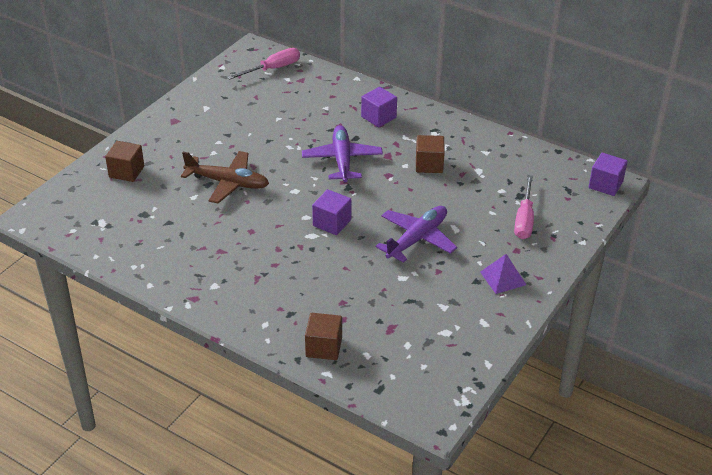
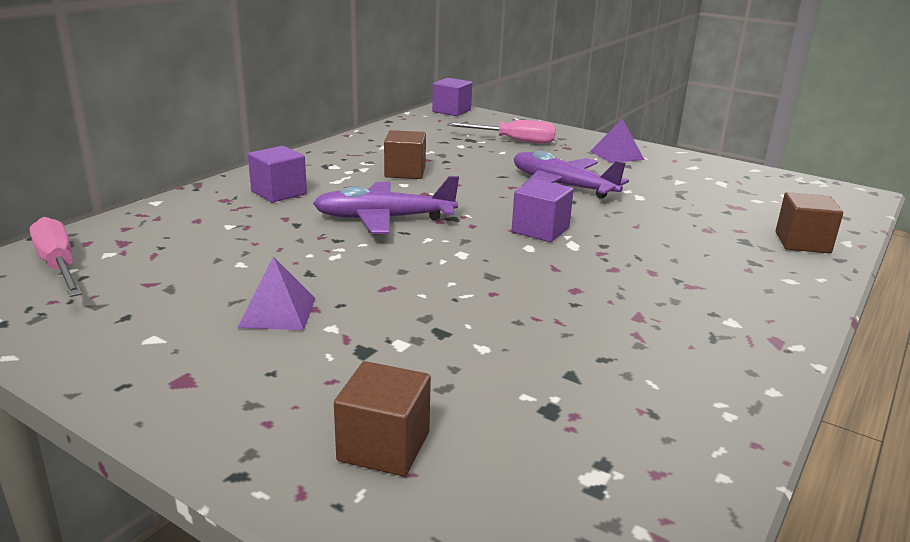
camera: 90 degrees left, 15 degrees down
brown plane [181,151,269,203] -> none
none -> purple pyramid [238,256,315,330]

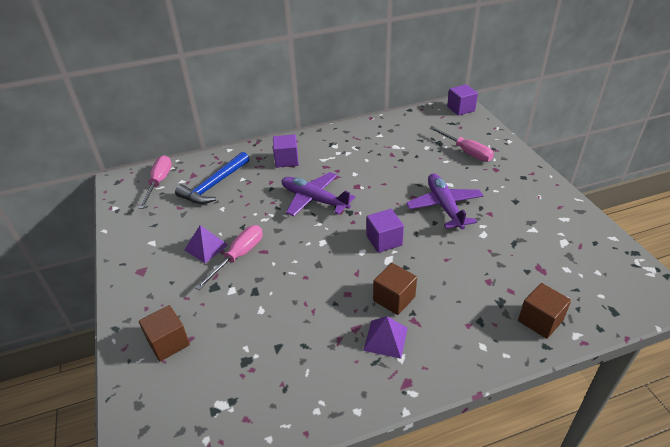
camera: 40 degrees right, 15 degrees up
brown cube [384,130,426,179] -> brown cube moved to [373,263,417,315]
purple pyramid [591,119,645,163] -> purple pyramid moved to [363,316,408,359]
none -> blue hammer [175,152,249,204]
none -> pink screwdriver [195,225,263,290]

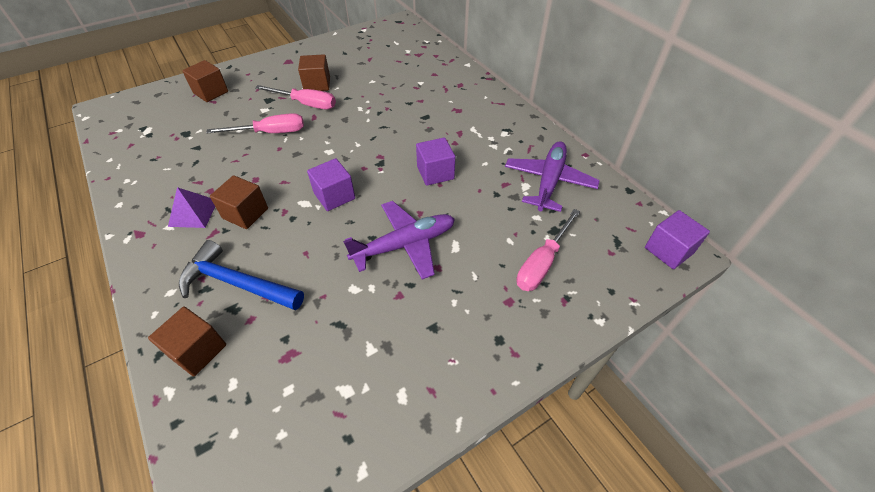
camera: 75 degrees right, 10 degrees up
pink screwdriver [138,155,172,209] -> pink screwdriver moved to [206,113,304,133]
blue hammer [175,152,249,204] -> blue hammer moved to [179,240,304,310]
purple pyramid [184,225,228,263] -> brown cube [298,54,330,91]
purple cube [273,134,299,168] -> purple cube moved to [416,137,455,186]
purple plane [282,172,355,216] -> purple plane moved to [505,141,600,212]

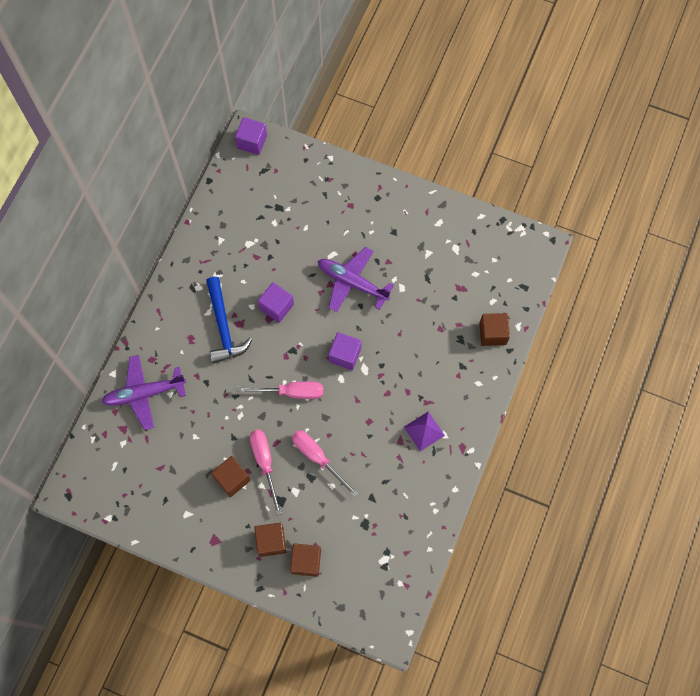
camera: 125 degrees left, 20 degrees up
blue hammer [179,240,304,310] -> blue hammer moved to [206,277,252,364]
brown cube [210,175,268,229] -> brown cube moved to [254,523,286,557]
purple plane [505,141,600,212] -> purple plane moved to [102,355,186,430]
pink screwdriver [516,209,580,291] -> pink screwdriver moved to [237,381,323,399]

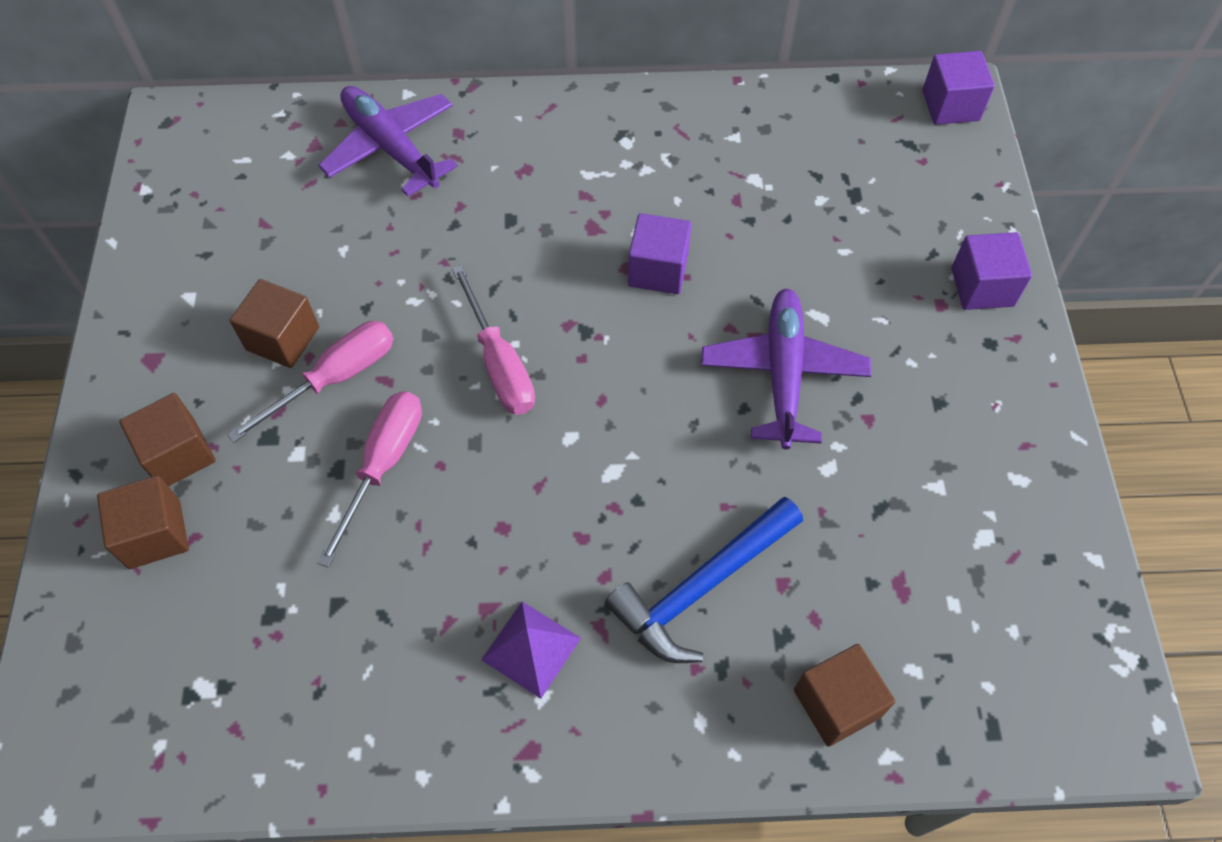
camera: 65 degrees right, 10 degrees down
blue hammer [206,277,252,364] -> blue hammer moved to [605,497,803,663]
purple cube [329,332,362,370] -> purple cube moved to [951,232,1032,310]

